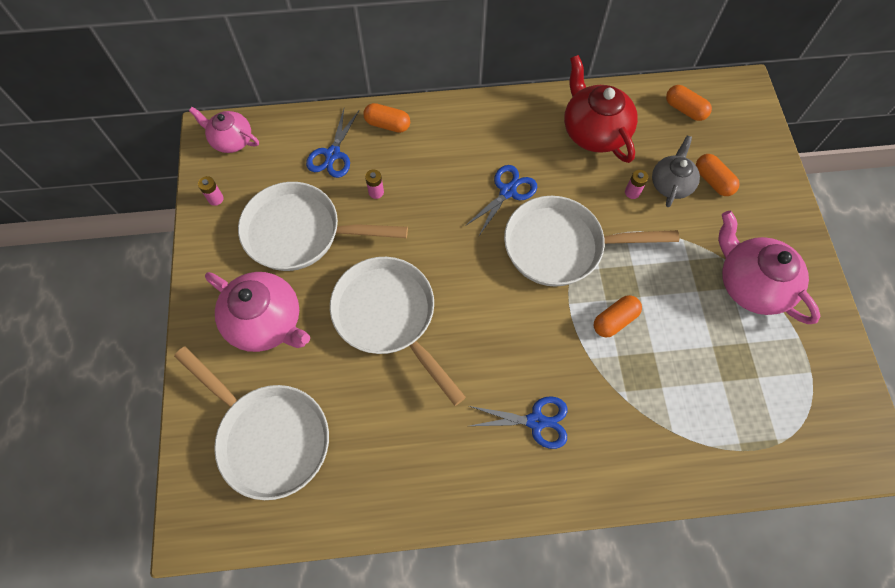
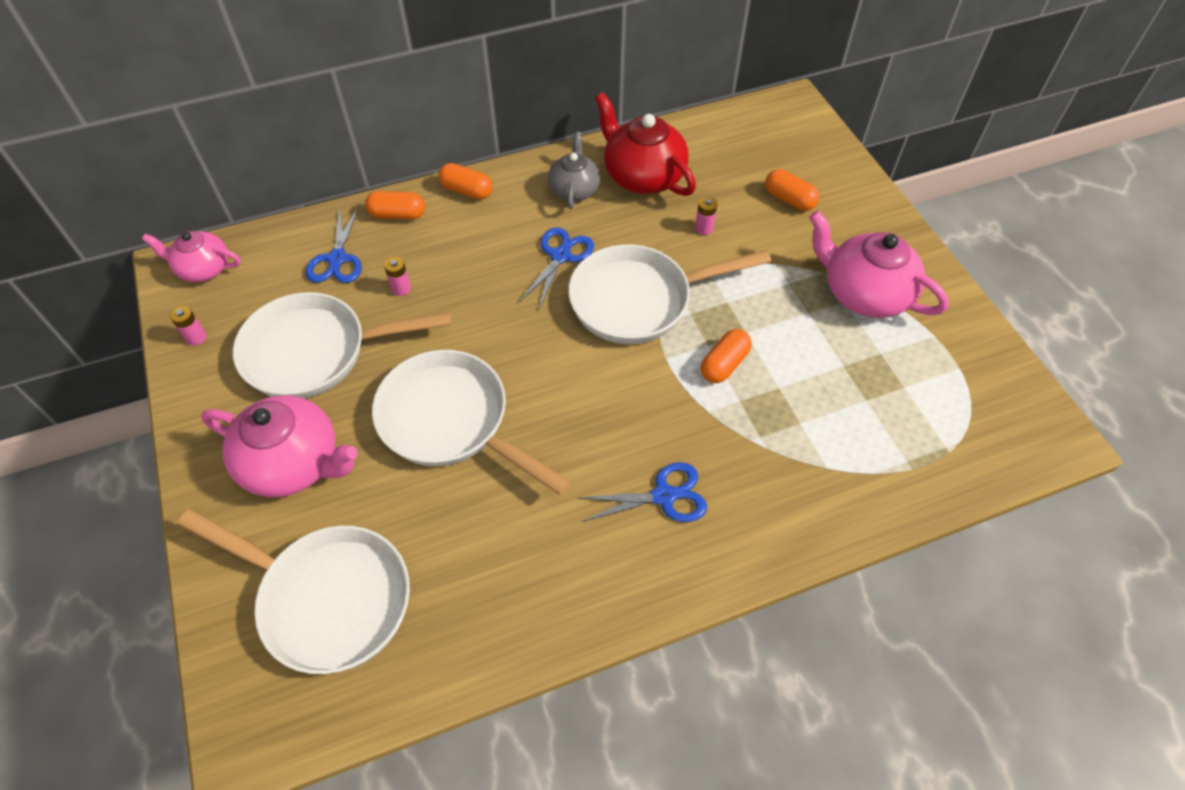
camera: 15 degrees left, 10 degrees down
grey teapot [652,136,700,207] -> grey teapot moved to [548,132,601,209]
orange capsule [666,85,712,121] -> orange capsule moved to [438,163,493,200]

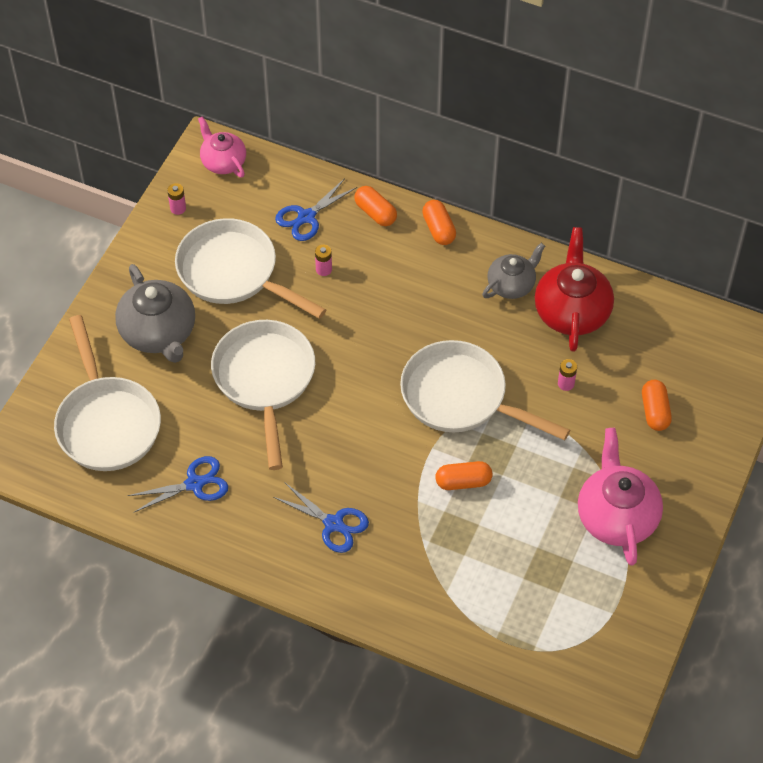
camera: 45 degrees right, 0 degrees up
pink teapot [201,396,358,497] -> grey teapot [115,264,195,363]
blue scissors [519,227,594,309] -> blue scissors moved to [127,456,228,513]

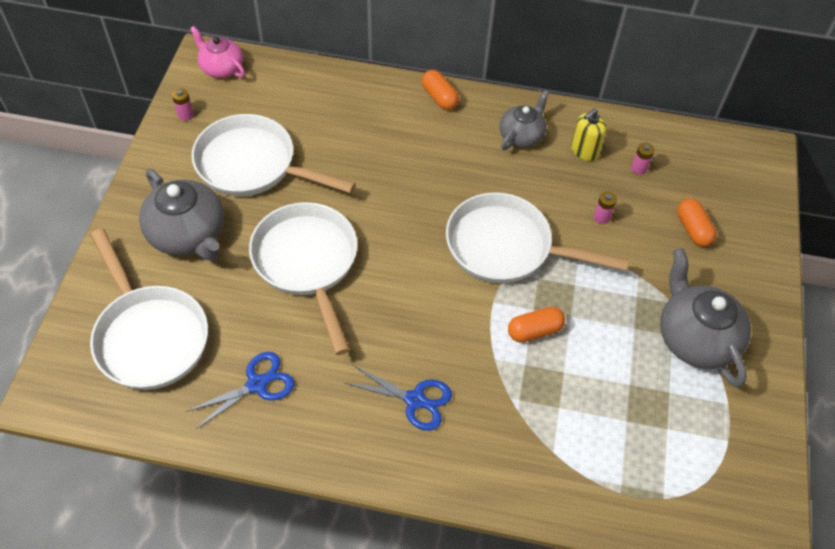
camera: 15 degrees left, 0 degrees up
blue scissors [275,178,357,241] -> none
pink battery [315,245,332,276] -> pink battery moved to [631,142,655,175]
orange capsule [354,186,397,226] -> none
red teapot [535,227,614,352] -> yellow soap dispenser [571,108,607,161]
pink teapot [578,428,663,566] -> grey teapot [660,248,751,387]

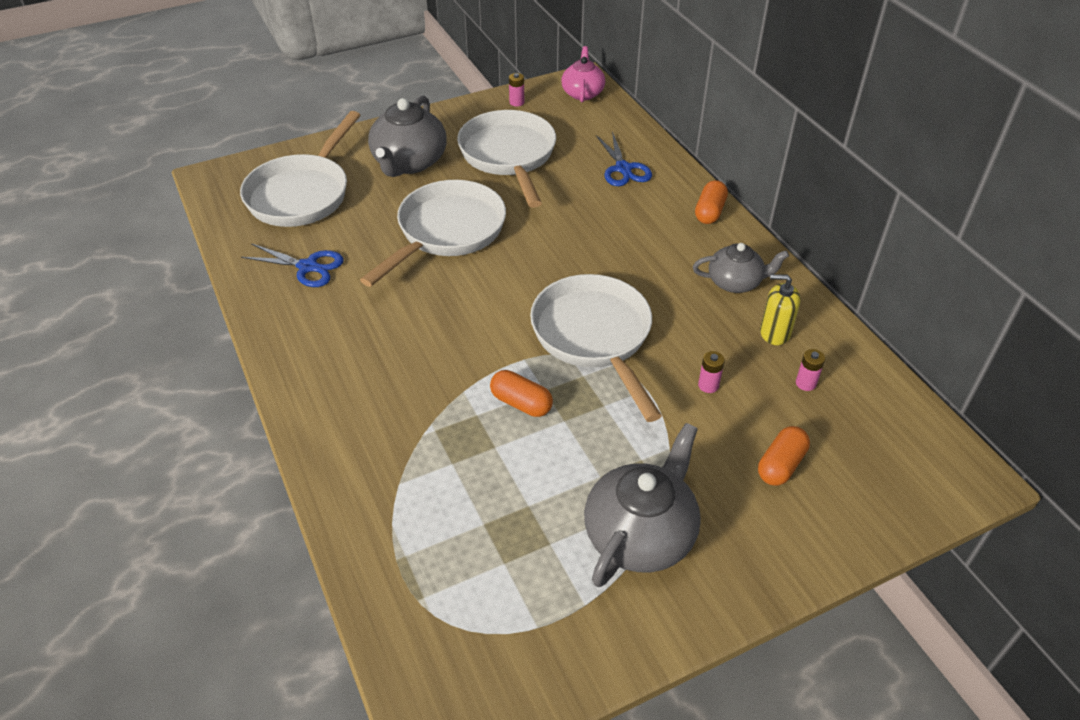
camera: 55 degrees right, 10 degrees down
blue scissors [344,365,452,431] -> blue scissors moved to [596,131,652,186]

